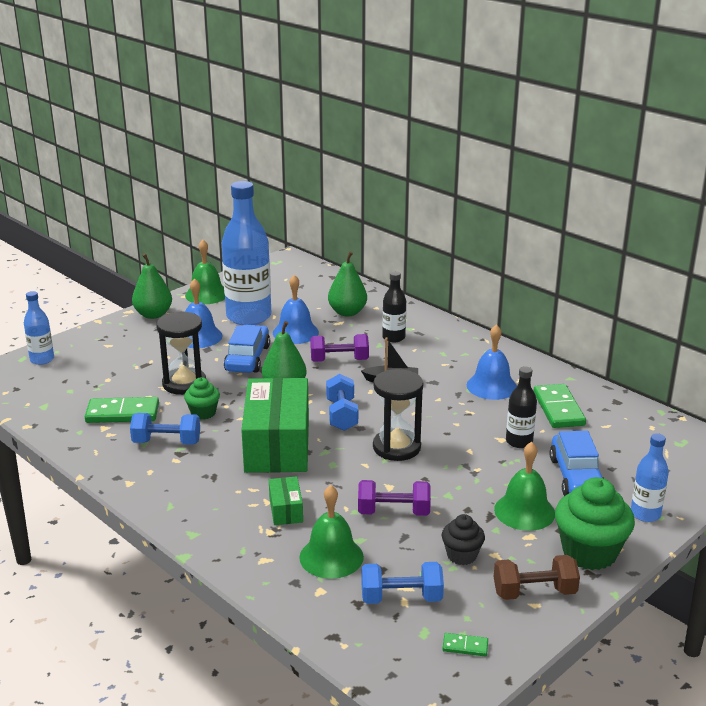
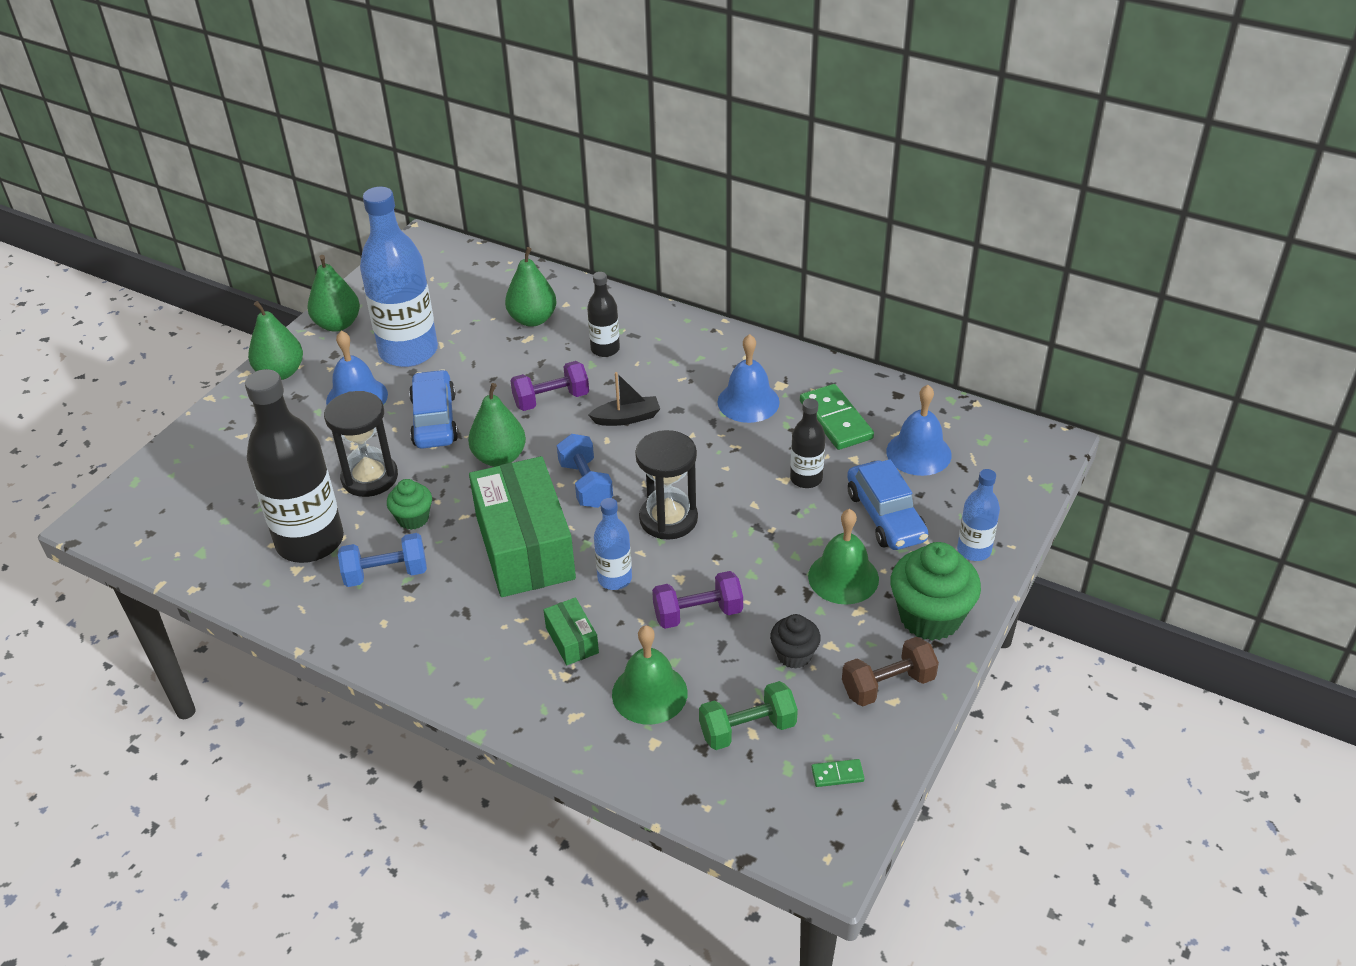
camera: 15 degrees left, 15 degrees up
blue bottle [24,291,54,365] -> blue bottle moved to [594,498,632,590]
green domino [85,397,159,423] -> black bottle [245,369,344,563]
green bell [185,240,225,304] -> green pear [307,255,360,332]
blue bell [273,275,319,344] -> blue bell moved to [886,385,952,476]
blue dumbbell [361,562,444,604] -> green dumbbell [699,681,798,750]

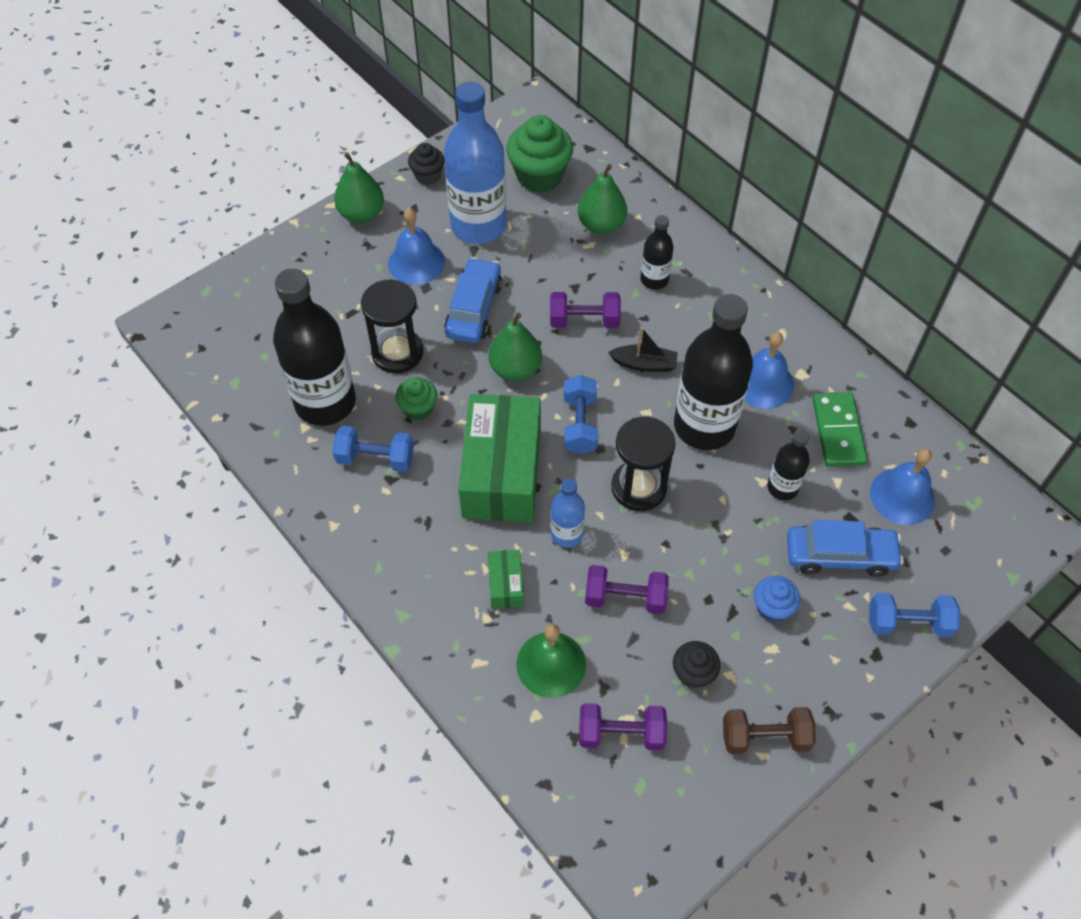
camera: 20 degrees right, 15 degrees up
green pear [307,255,360,332] -> black cupcake [408,143,445,185]
green dumbbell [699,681,798,750] -> purple dumbbell [579,703,667,750]
green bell [808,509,879,605] -> blue cupcake [754,576,800,622]
green domino [811,759,865,787] -> none
blue car [847,459,929,550] -> blue car turned 90 degrees counterclockwise [787,520,903,577]
green cupcake [890,542,981,641] -> green cupcake moved to [506,115,573,193]
blue bottle [957,469,1000,561] -> blue dumbbell [869,593,960,638]
none -> black bottle [674,294,753,450]

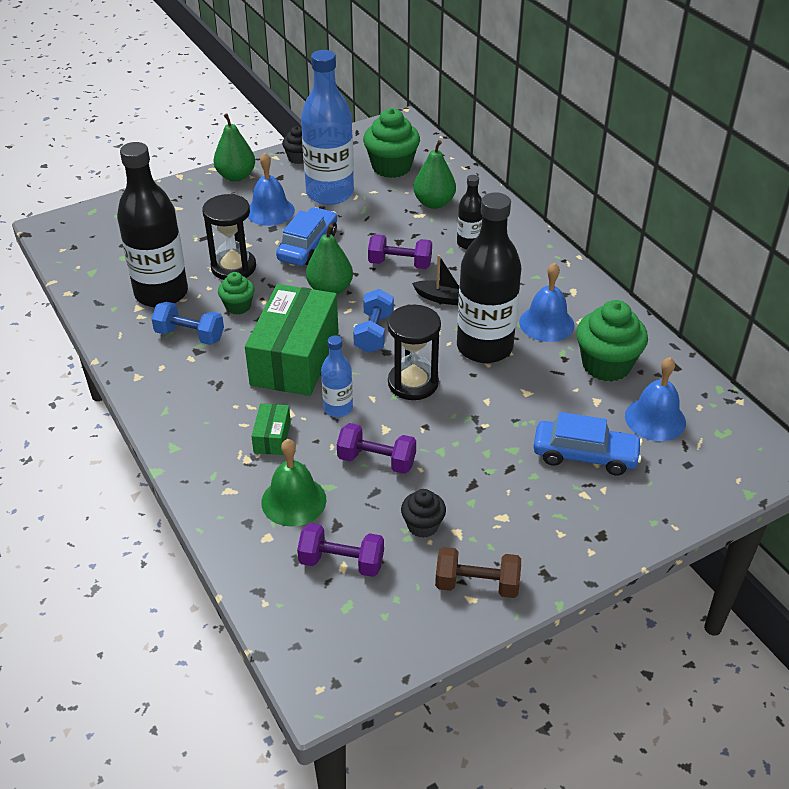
camera: 10 degrees right, 15 degrees down
blue cupcake [754,576,800,622] -> none
black bottle [767,430,810,500] -> none
green domino [812,392,868,467] -> green cupcake [576,300,648,382]
blue dumbbell [869,593,960,638] -> none

